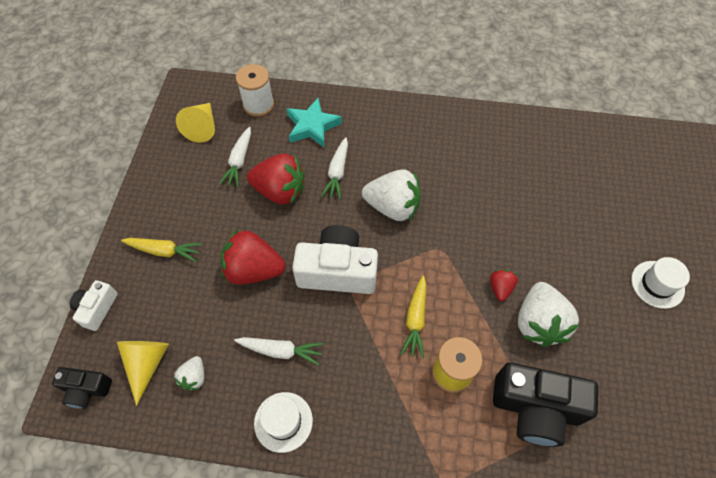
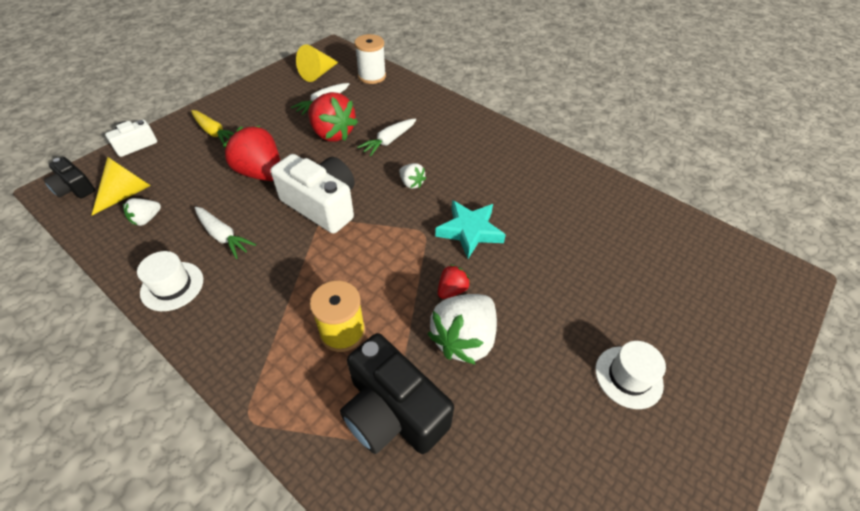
camera: 30 degrees right, 10 degrees down
turquoise star [286,98,342,148] -> turquoise star moved to [435,200,506,259]
white strawberry [362,169,421,221] -> white strawberry [399,163,426,189], size x0.50
yellow carrot [401,276,426,358] -> none

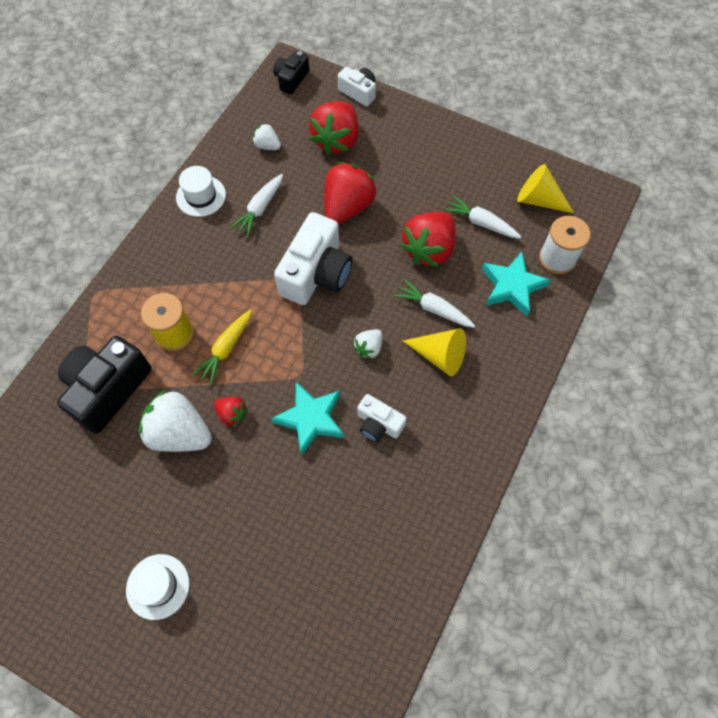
camera: 80 degrees right, 15 degrees up
yellow cone [91,157,151,216] -> yellow cone moved to [403,328,466,376]
yellow carrot [191,110,234,145] -> yellow carrot moved to [192,309,252,385]
none -> red strawberry [309,101,359,155]
none -> white camera [357,394,407,442]
none -> turquoise star [482,252,550,316]

